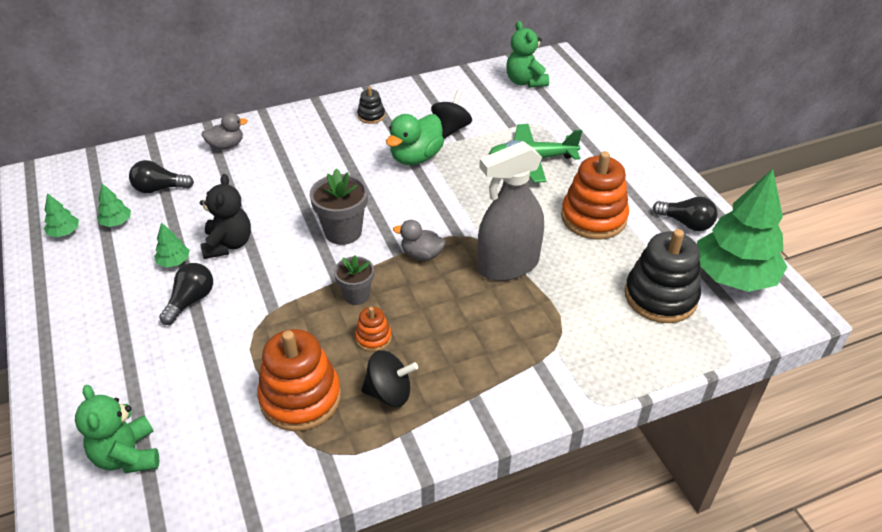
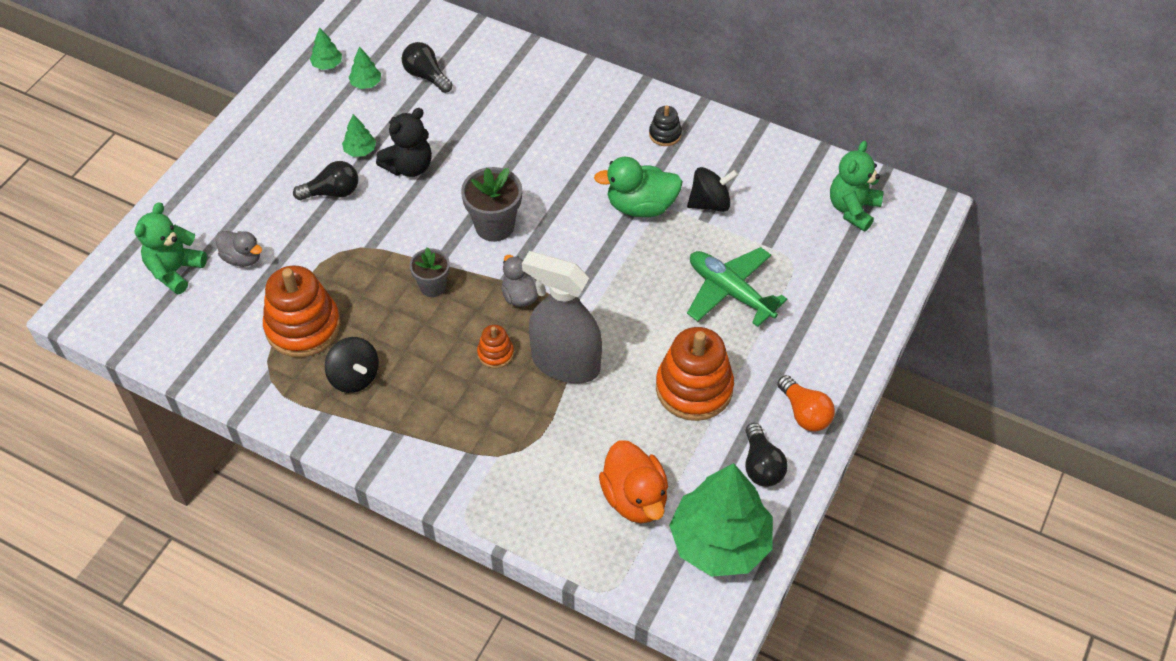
camera: 50 degrees right, 10 degrees up
grey duck [201,113,248,149] -> grey duck moved to [216,231,262,267]
orange stacking toy [355,307,392,352] -> orange stacking toy moved to [477,325,514,368]
black stacking toy [625,229,701,323] -> orange duck [599,440,668,523]
none -> orange light bulb [777,375,835,431]

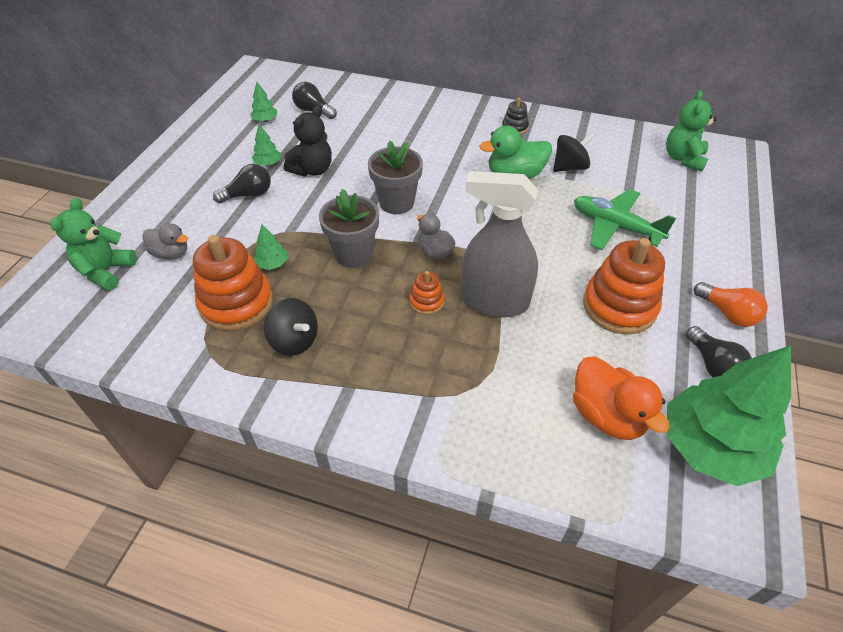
camera: 10 degrees left, 5 degrees down
green tree [310,27,342,70] -> green tree moved to [254,225,288,270]
grey flower pot [409,247,450,297] -> grey flower pot [319,189,379,268], size x1.55

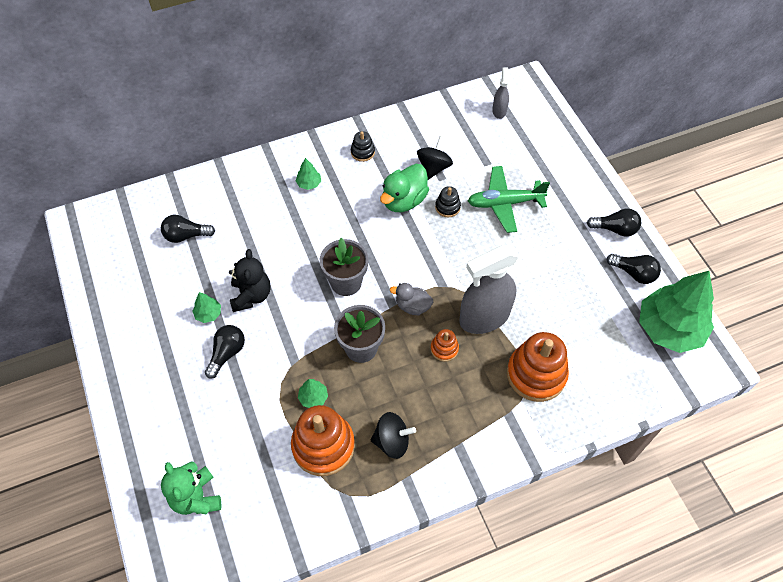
camera: 40 degrees left, 10 degrees up
grey duck [142,223,188,259] -> none
green tree [250,82,277,122] -> green tree moved to [296,158,321,190]
orange duck [573,356,670,440] -> none
orange stacking toy [583,238,665,334] -> orange stacking toy moved to [507,332,569,402]
green teddy bear [666,90,717,171] -> grey spray bottle [492,67,509,119]
orange light bulb [694,282,768,327] -> black light bulb [587,208,642,237]
none -> black stacking toy [435,186,461,217]

